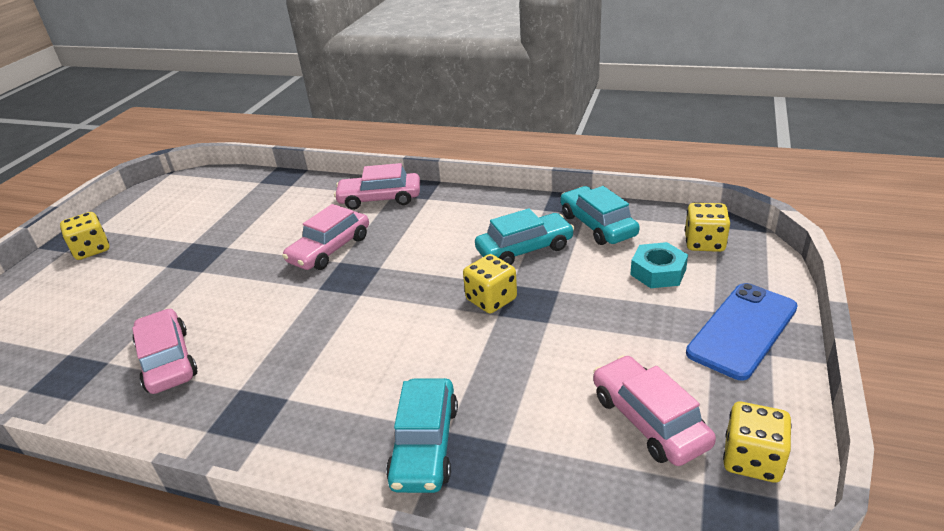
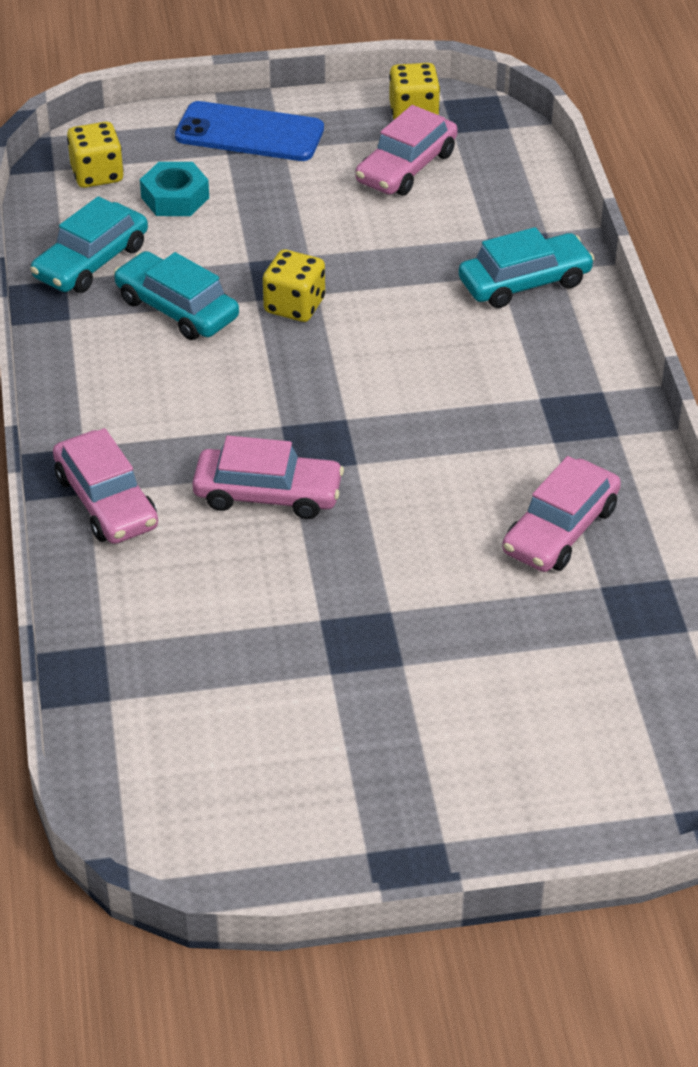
camera: 120 degrees left, 10 degrees up
yellow dice [60,212,110,260] -> none

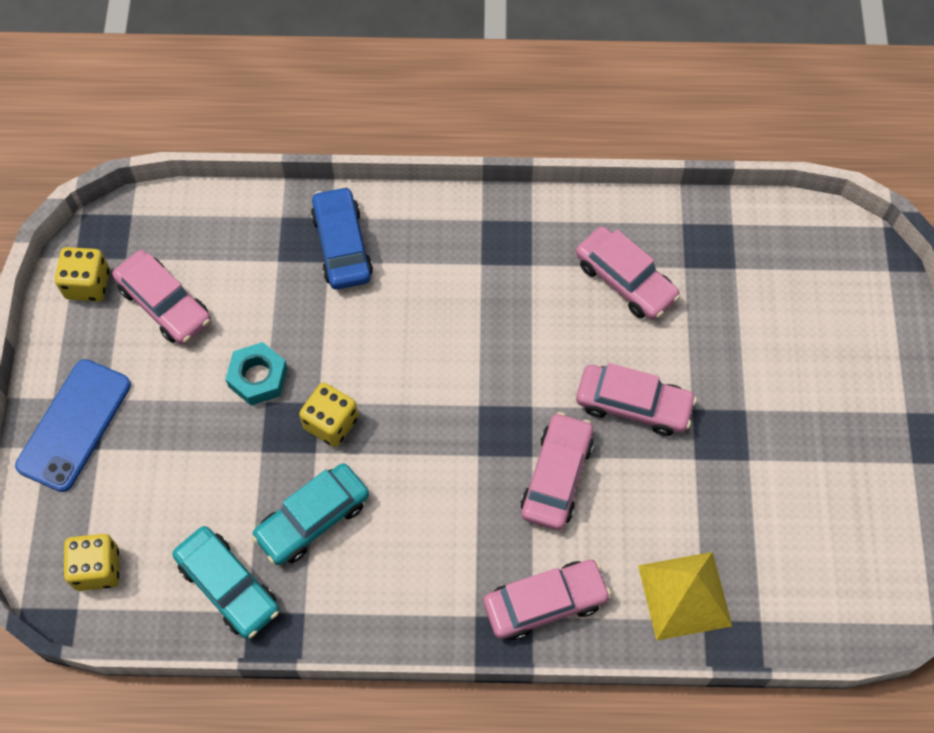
camera: 80 degrees left, 20 degrees up
turquoise nut [140,162,209,216] -> turquoise nut moved to [225,342,288,406]
turquoise car [458,227,595,308] -> blue car [311,186,373,290]
none -> pink car [576,363,697,436]
none -> yellow pyramid [638,552,732,641]

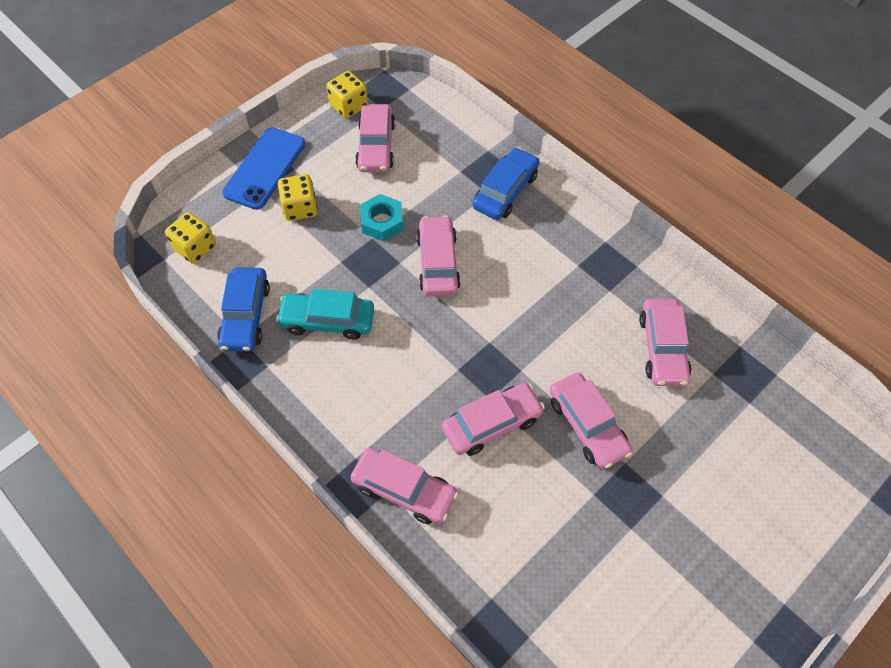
camera: 45 degrees right, 5 degrees down
blue phone [15,359,131,492] -> blue phone turned 45 degrees counterclockwise [222,127,305,210]
turquoise car [173,526,279,639] -> blue car [217,267,270,352]
yellow dice [299,383,359,447] -> yellow dice moved to [278,174,318,221]
yellow pyramid [638,552,732,641] -> none
none -> pink car [416,215,461,296]

